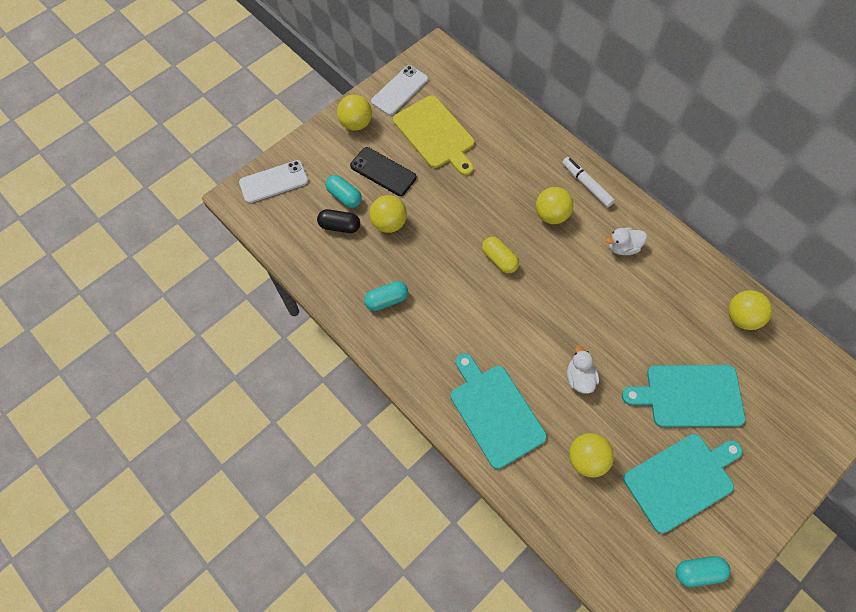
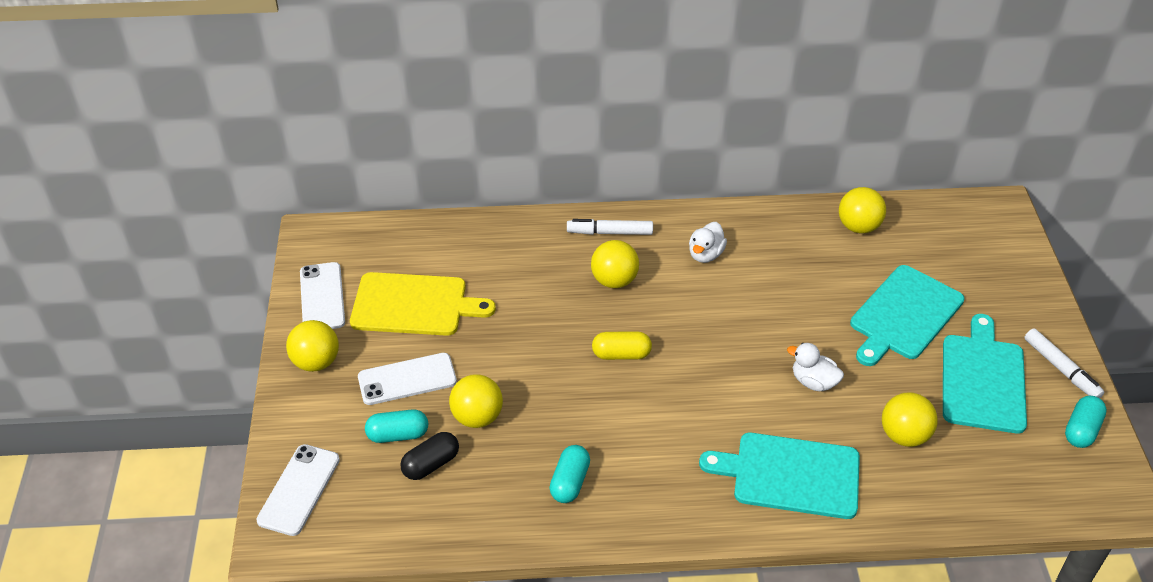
camera: 50 degrees left, 20 degrees down
black phone [350,147,417,196] -> white phone [358,353,457,405]
none -> white marker [1024,328,1104,398]

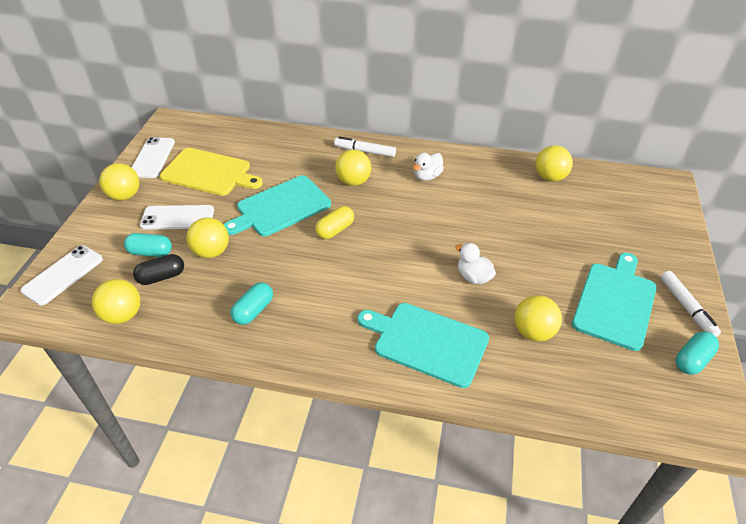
camera: 15 degrees right, 0 degrees up
yellow capsule [592,331,652,360] -> yellow capsule turned 60 degrees counterclockwise [315,206,354,239]
turquoise cutting board [850,265,964,366] -> turquoise cutting board moved to [224,176,331,236]
none -> yellow ball [92,279,140,324]

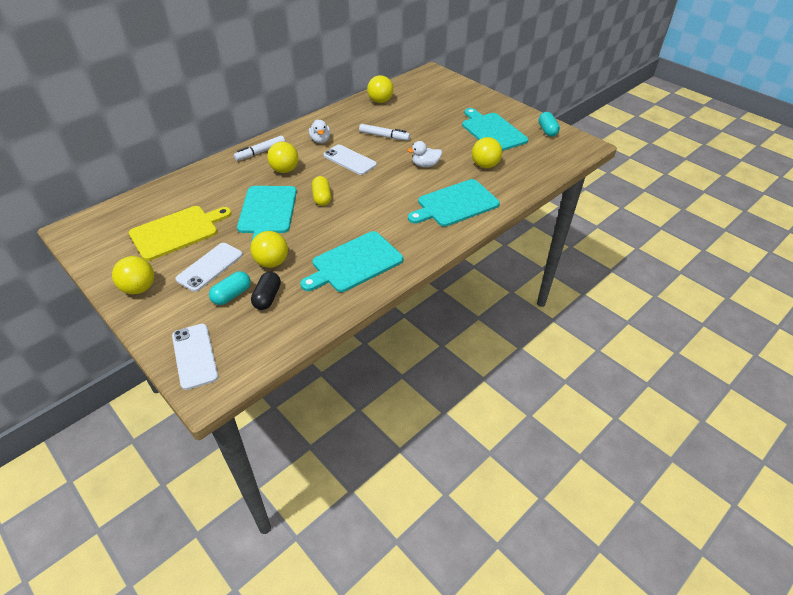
camera: 55 degrees left, 0 degrees up
yellow ball [92,279,140,324] -> none
white phone [131,137,175,178] -> white phone moved to [323,145,377,175]
turquoise capsule [231,282,273,325] -> turquoise cutting board [300,231,403,292]
white marker [660,271,721,337] -> white marker moved to [359,124,410,141]

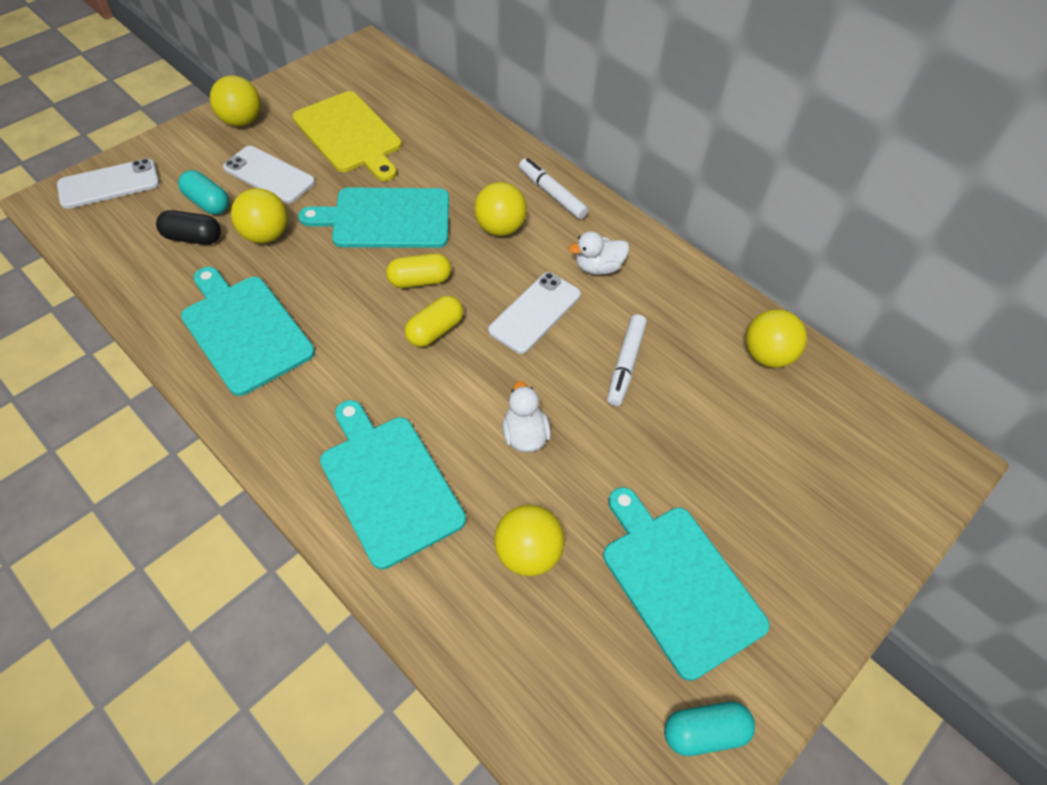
camera: 85 degrees right, 10 degrees up
turquoise cutting board [462,108,528,151] -> turquoise cutting board turned 90 degrees counterclockwise [603,487,770,681]
none -> yellow capsule [405,296,463,347]

